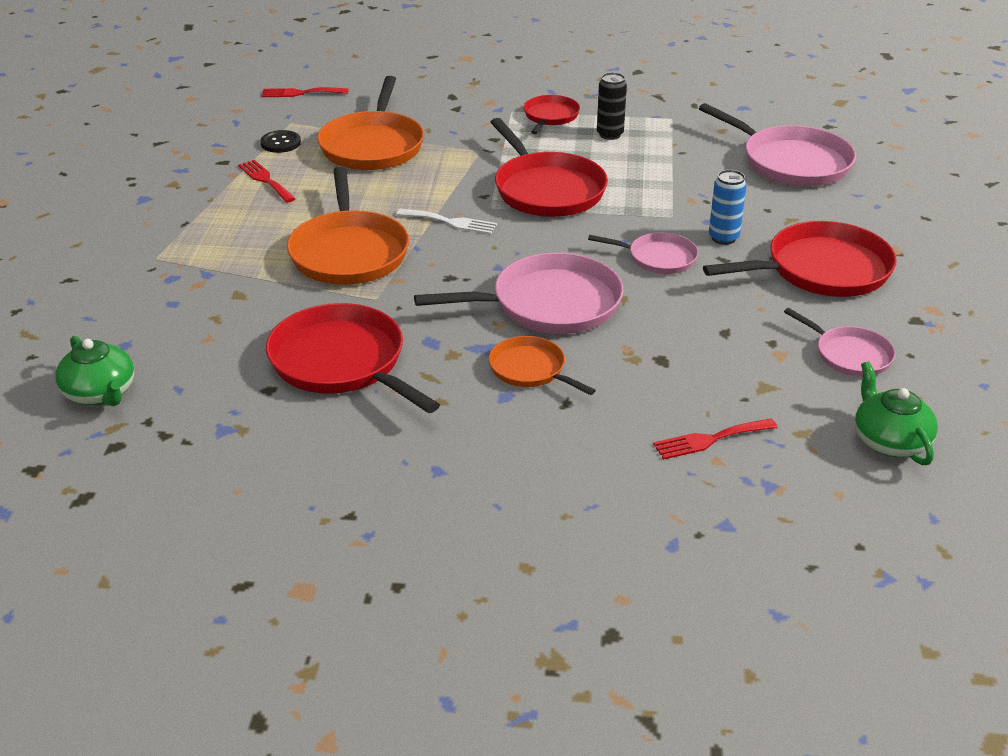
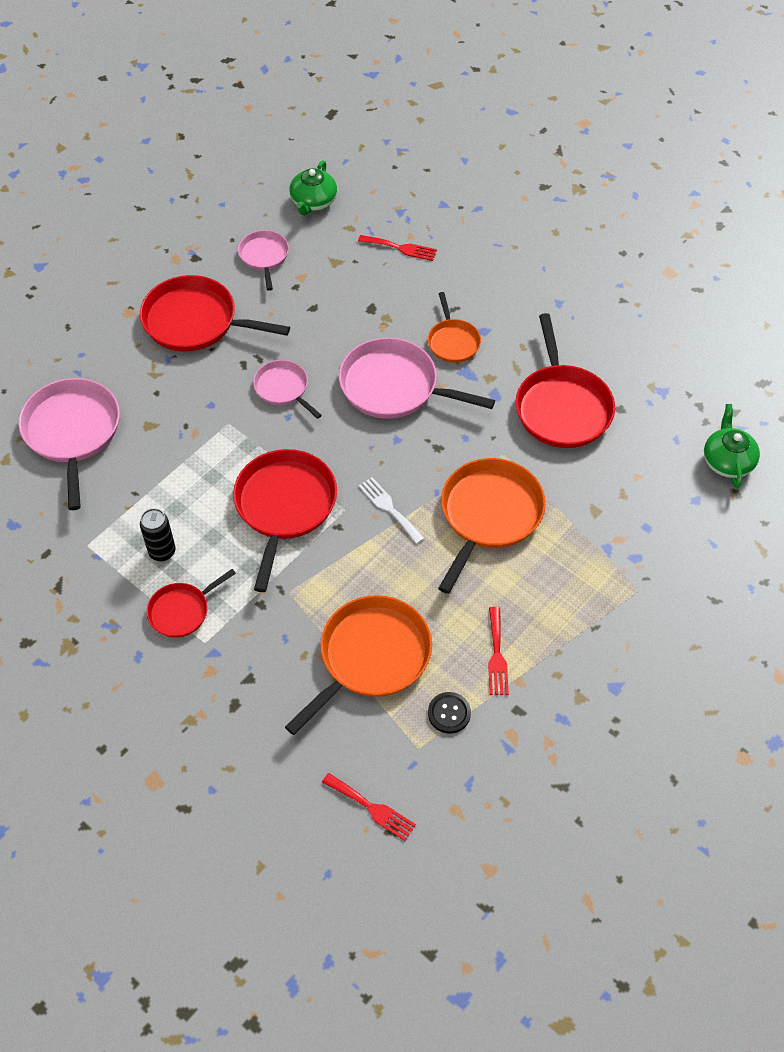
camera: 145 degrees left, 20 degrees up
blue can [709,170,747,245] -> none

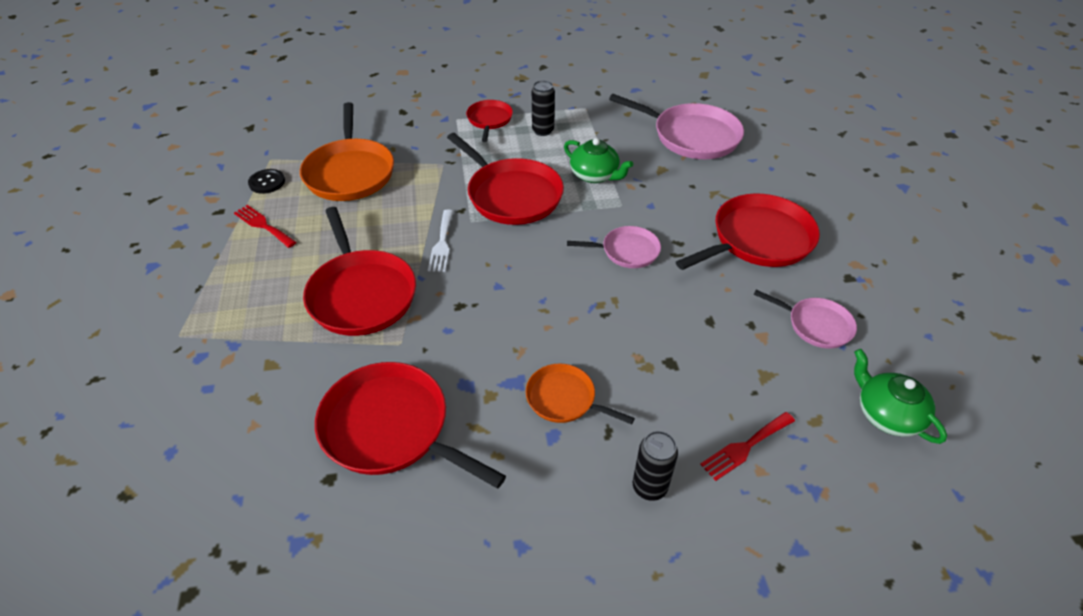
camera: 130 degrees right, 10 degrees down
red fork [322,773,416,841] -> none
pink pan [339,338,495,419] -> none
white fork [358,477,425,544] -> white fork turned 90 degrees clockwise [428,210,453,272]
orange pan [438,458,546,594] -> red pan [303,207,416,336]
green teapot [704,404,760,488] -> green teapot moved to [564,138,633,183]
none -> black can [633,431,678,501]

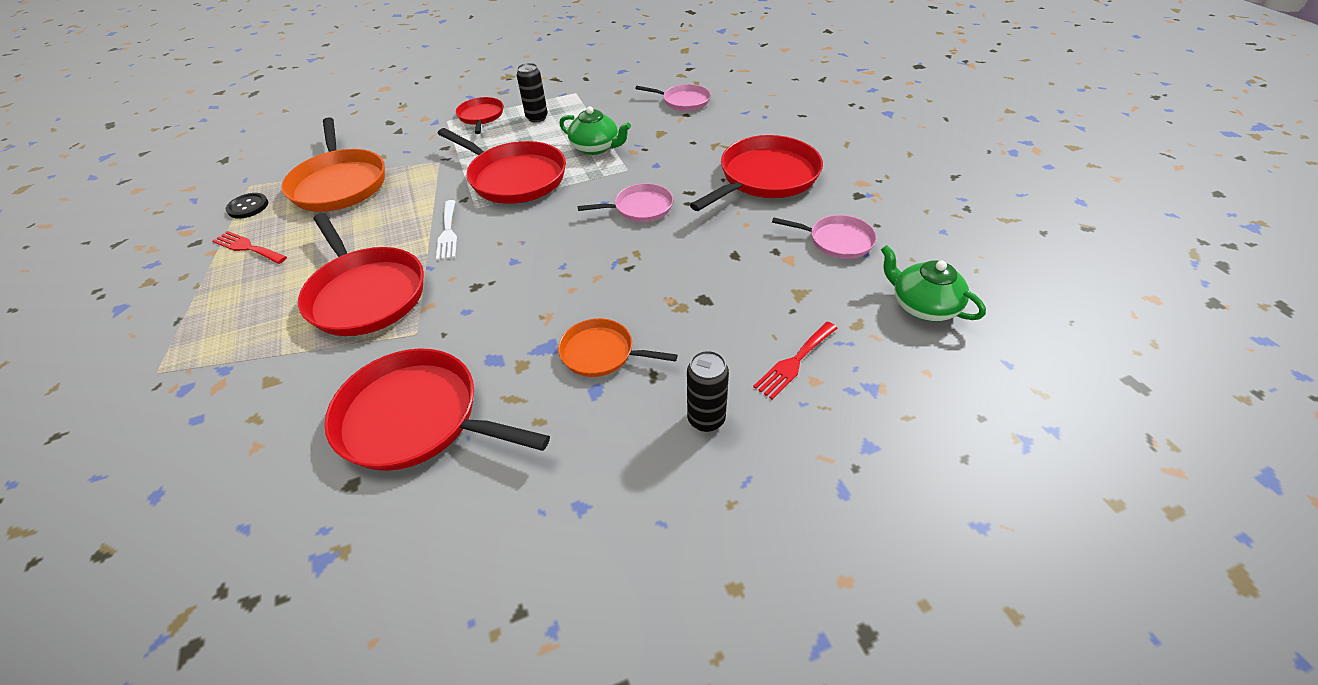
camera: 10 degrees left, 0 degrees up
pink pan [609,94,744,159] -> pink pan [635,84,711,111], size x0.56

